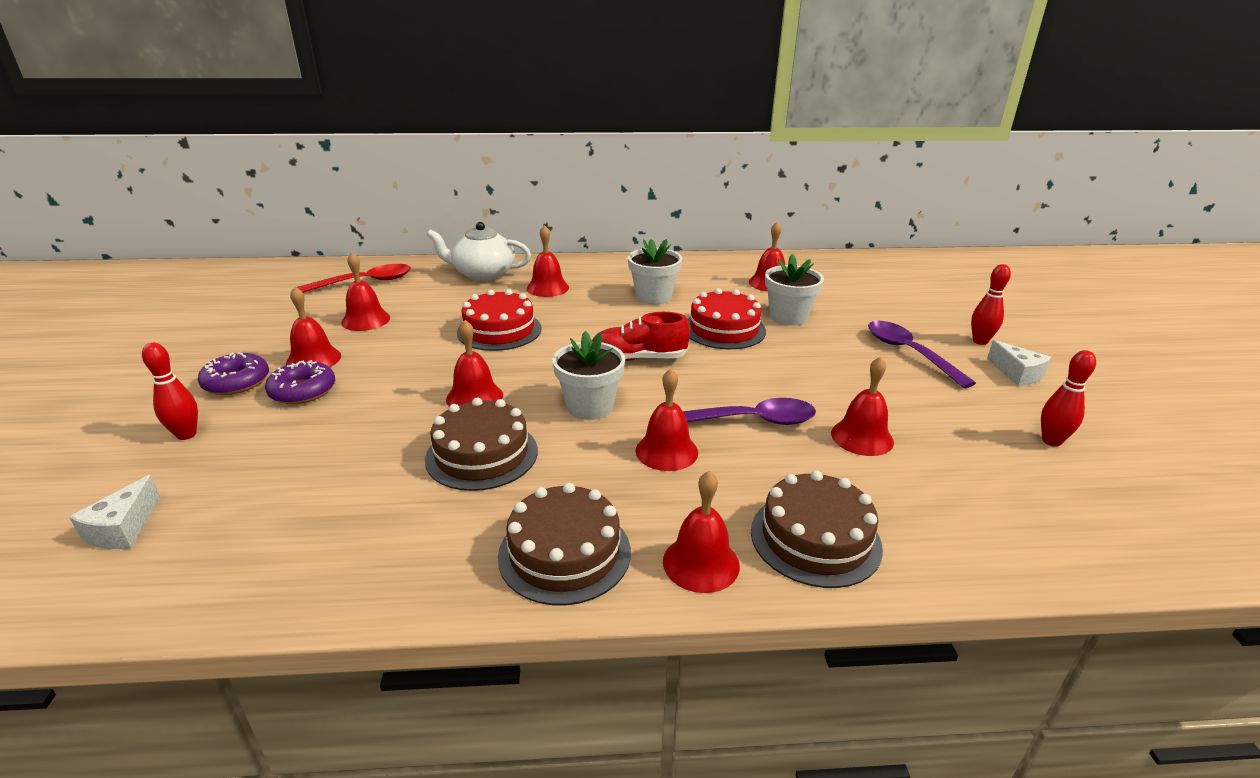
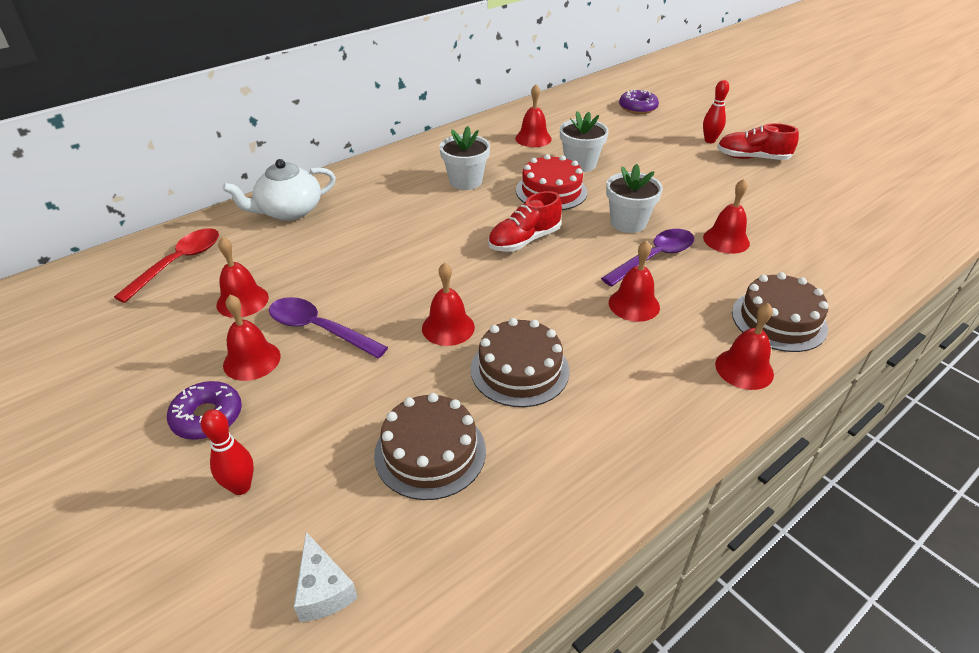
camera: 35 degrees left, 10 degrees up
purple donut [265,360,335,404] -> purple donut moved to [619,89,659,114]
red cake [457,289,541,351] -> none
brown cake [498,483,631,605] -> brown cake moved to [374,393,486,500]
red bell [527,225,569,297] -> none
white flower pot [552,331,625,420] -> white flower pot moved to [606,164,663,233]
purple spoon [868,321,976,388] -> purple spoon moved to [269,297,388,359]
white cheese [987,340,1051,386] -> red shoe [717,123,799,160]
red bowling pin [1041,350,1096,447] -> none

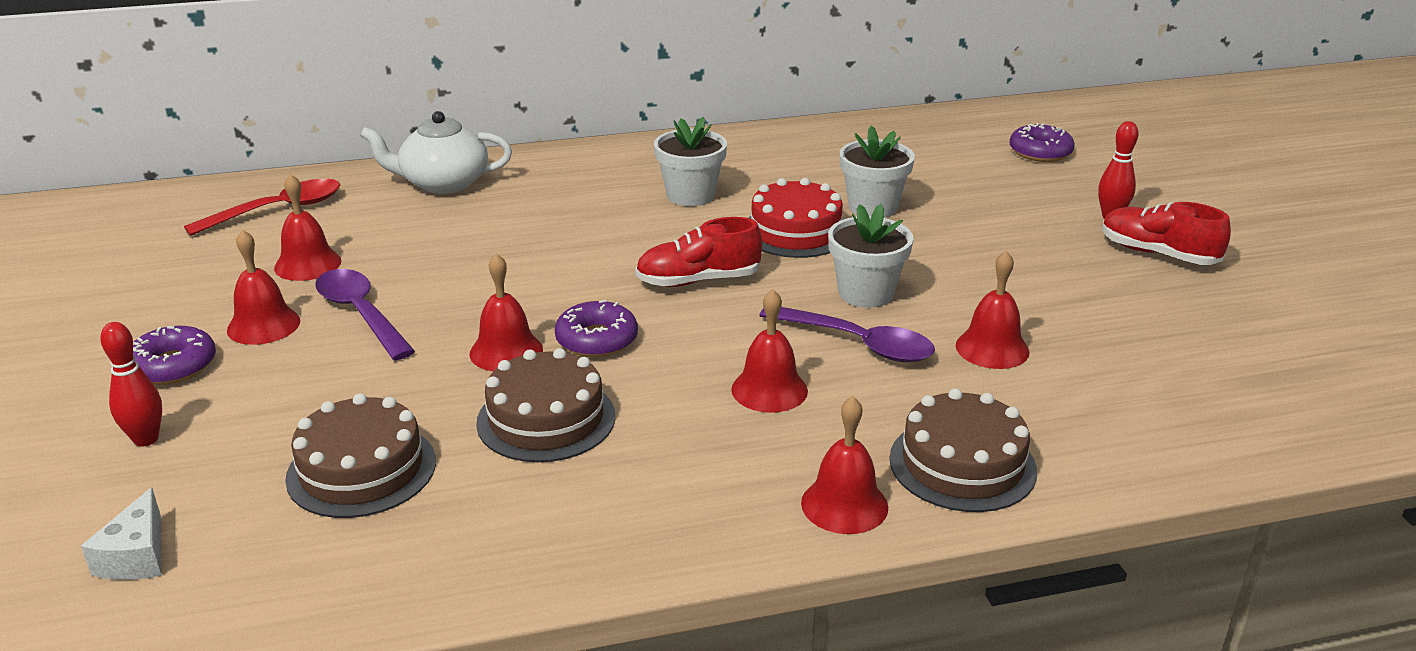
camera: 25 degrees right, 10 degrees down
red bell [515,84,552,147] -> none
purple spoon [601,229,694,287] -> purple spoon turned 45 degrees clockwise [759,307,935,362]
none -> purple donut [555,300,638,357]

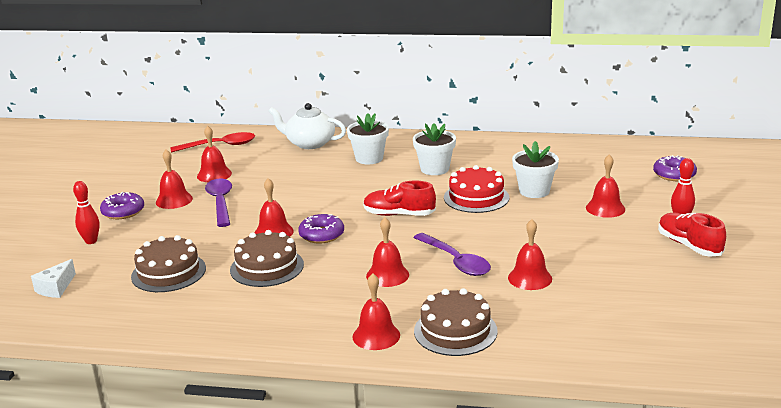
camera: 25 degrees right, 5 degrees down
white flower pot [828,204,914,308] -> white flower pot moved to [347,113,389,164]
none -> red bell [586,154,625,218]

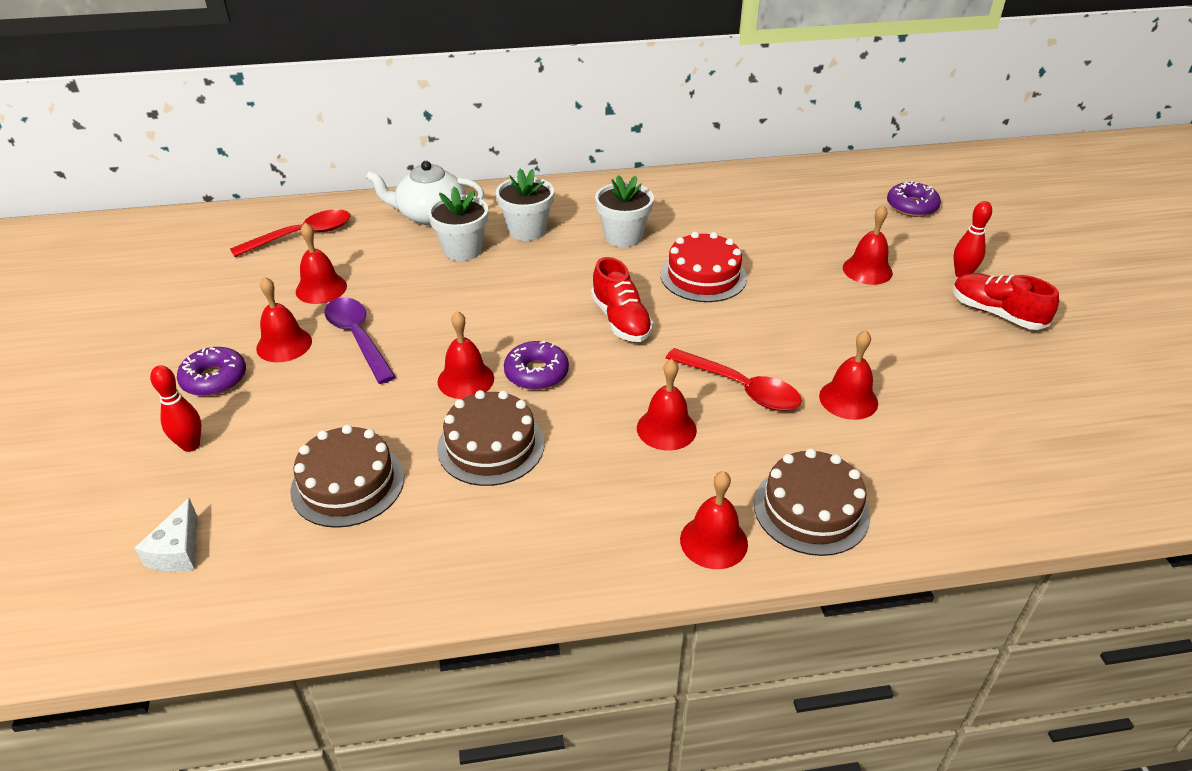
camera: 20 degrees left, 15 degrees up
red shoe [363,181,436,216] -> red shoe turned 105 degrees counterclockwise [591,257,653,342]
purple spoon [414,233,491,276] -> red spoon [666,348,802,411]
white flower pot [512,141,559,198] -> white flower pot moved to [428,187,488,261]

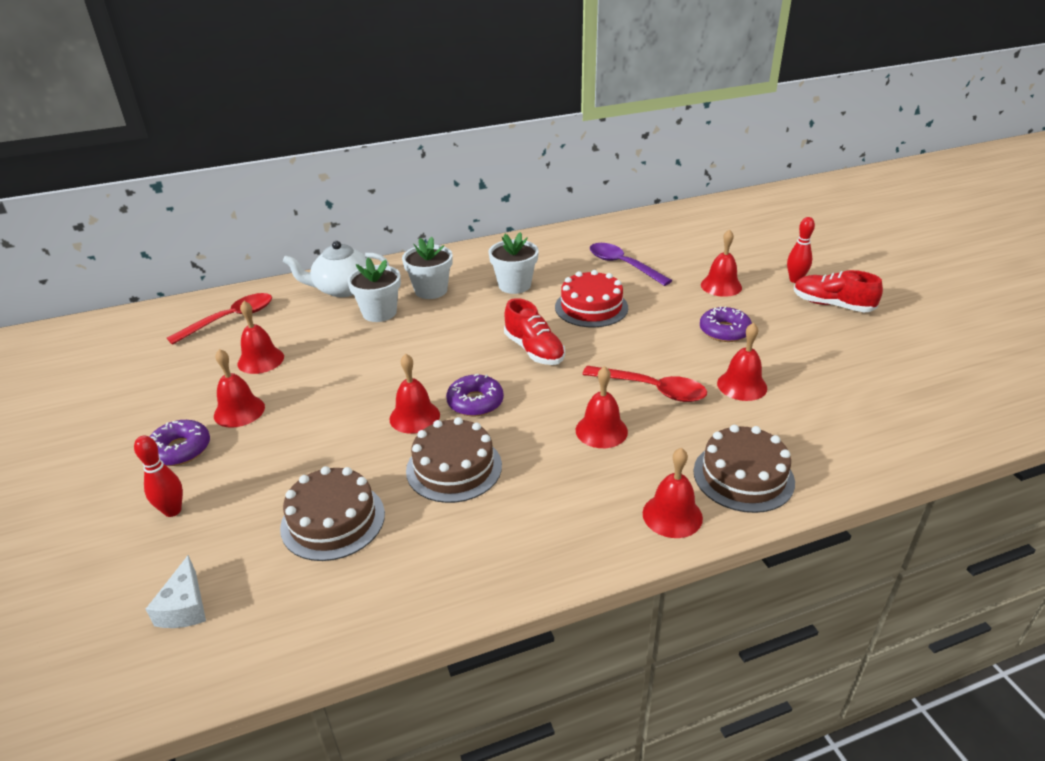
camera: 10 degrees left, 5 degrees down
purple spoon [325,297,396,384] -> purple spoon moved to [590,243,672,286]
purple donut [887,181,941,217] -> purple donut moved to [700,306,752,342]

